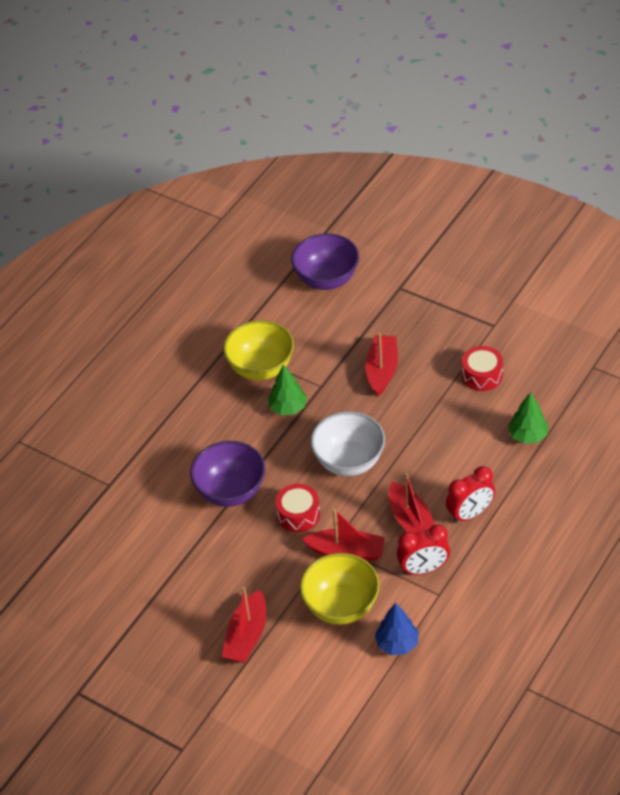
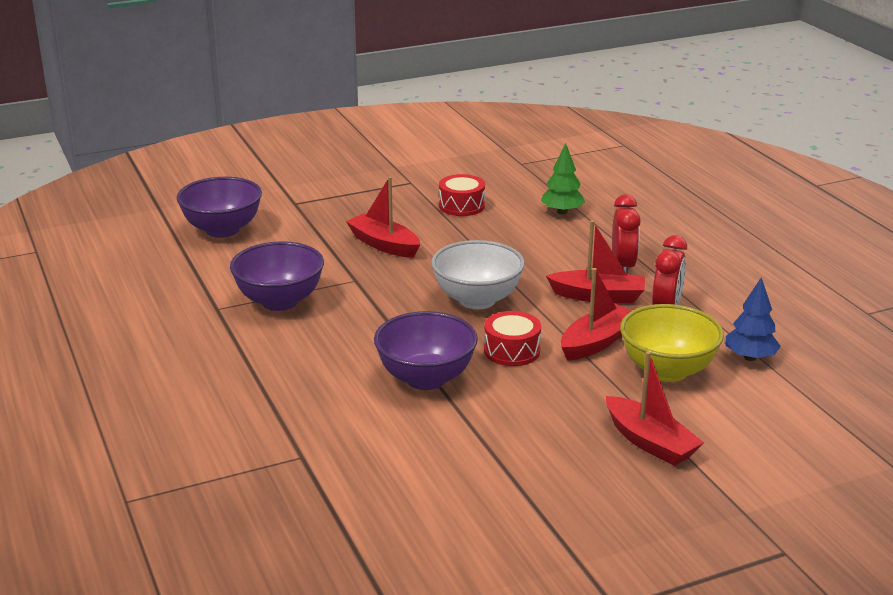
camera: 60 degrees left, 20 degrees down
yellow bowl [223,320,294,380] -> purple bowl [230,241,324,311]
green tree [268,364,307,415] -> none

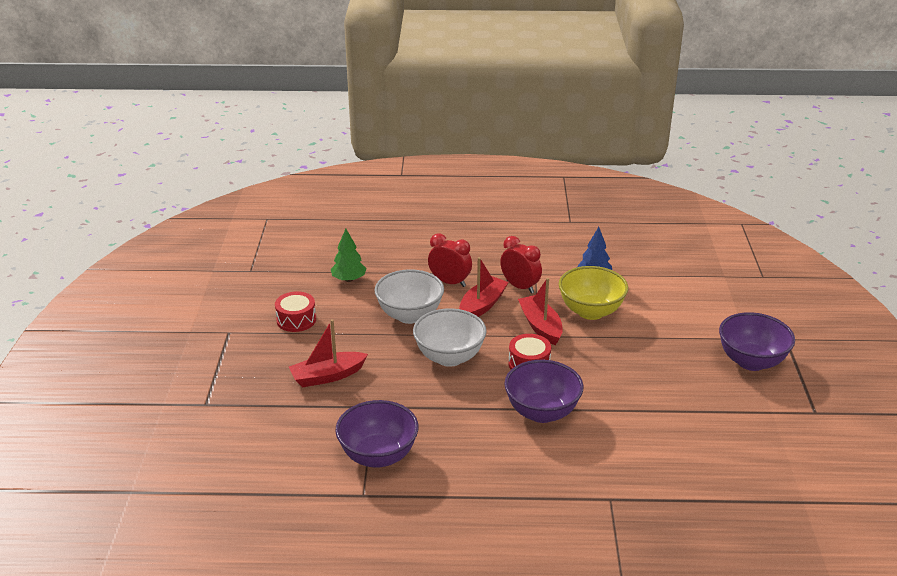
camera: 65 degrees left, 5 degrees up
purple bowl [177,177,262,238] -> purple bowl moved to [719,312,795,371]
red boat [606,352,704,466] -> none
none -> white bowl [374,269,444,324]

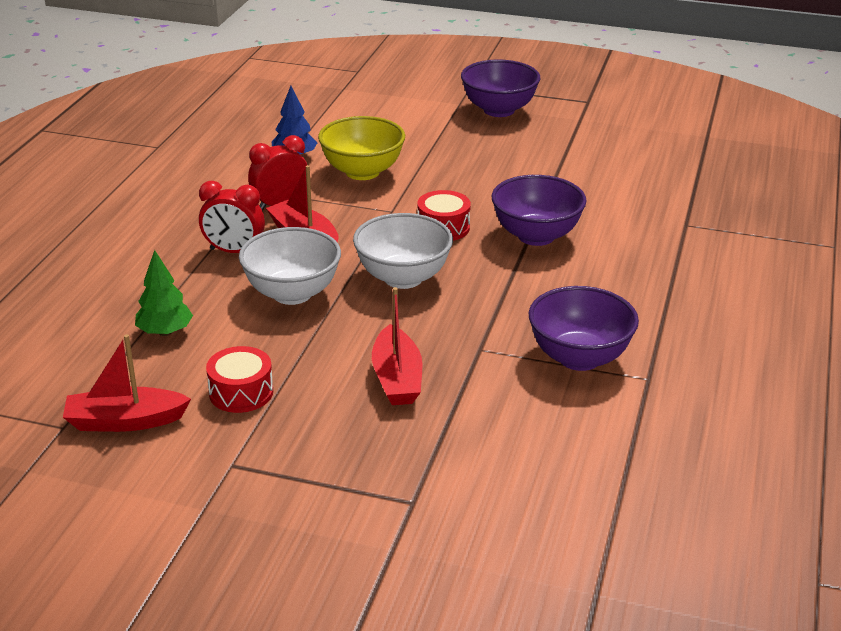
camera: 75 degrees left, 0 degrees up
red clock [428,233,472,287] -> red clock turned 120 degrees counterclockwise [199,181,265,253]
red boat [518,278,563,345] -> red boat moved to [63,334,191,432]

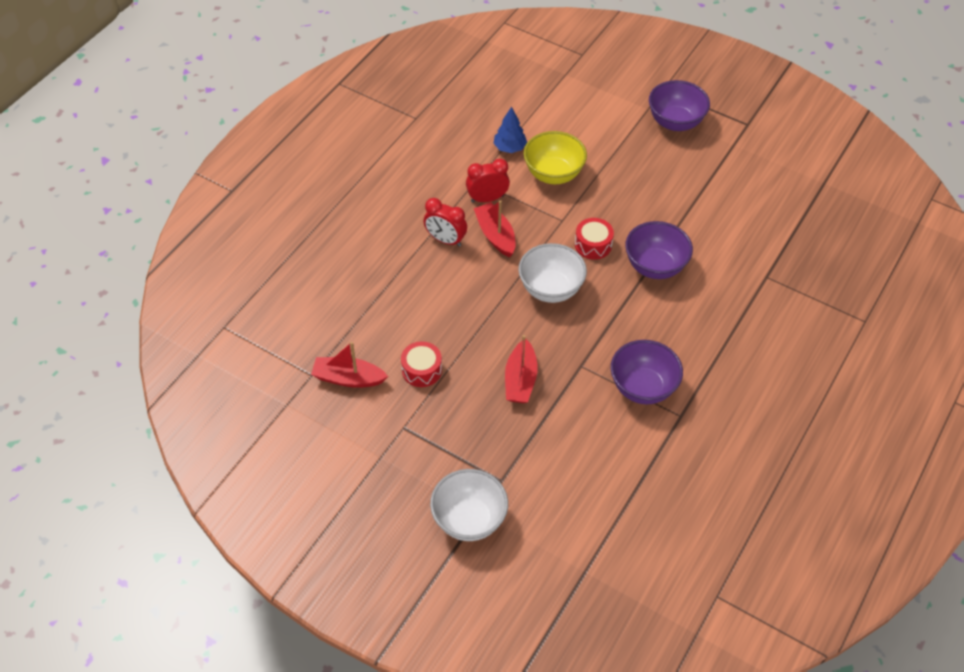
camera: 15 degrees right, 20 degrees up
green tree [135,250,193,336] -> none
white bowl [239,227,341,305] -> white bowl moved to [430,469,508,541]

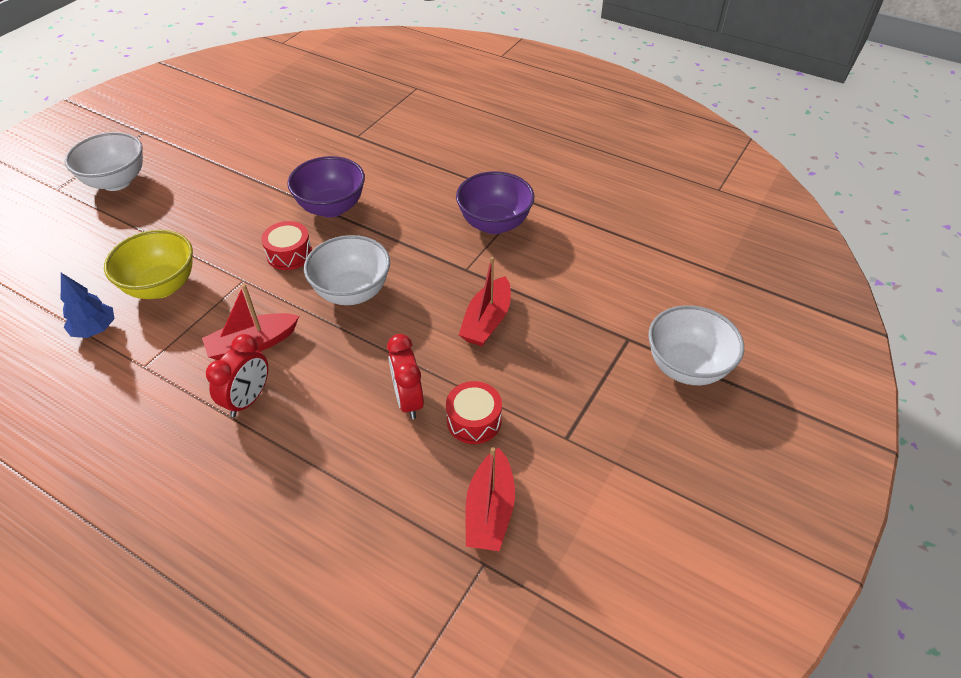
camera: 90 degrees left, 5 degrees down
red clock [466,159,510,203] -> red clock moved to [387,334,424,419]
red boat [505,335,538,403] -> red boat turned 105 degrees clockwise [459,257,511,346]
purple bowl [649,80,710,131] -> white bowl [64,132,143,191]

